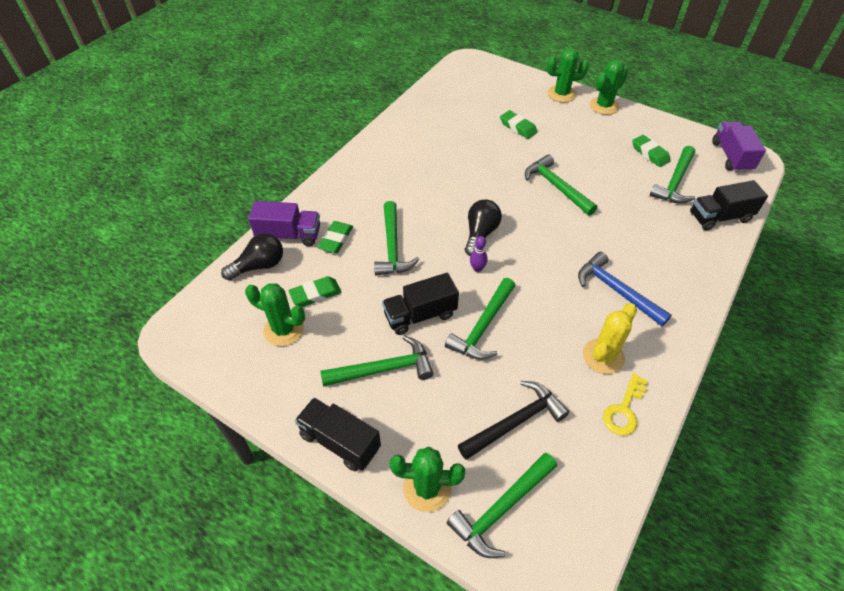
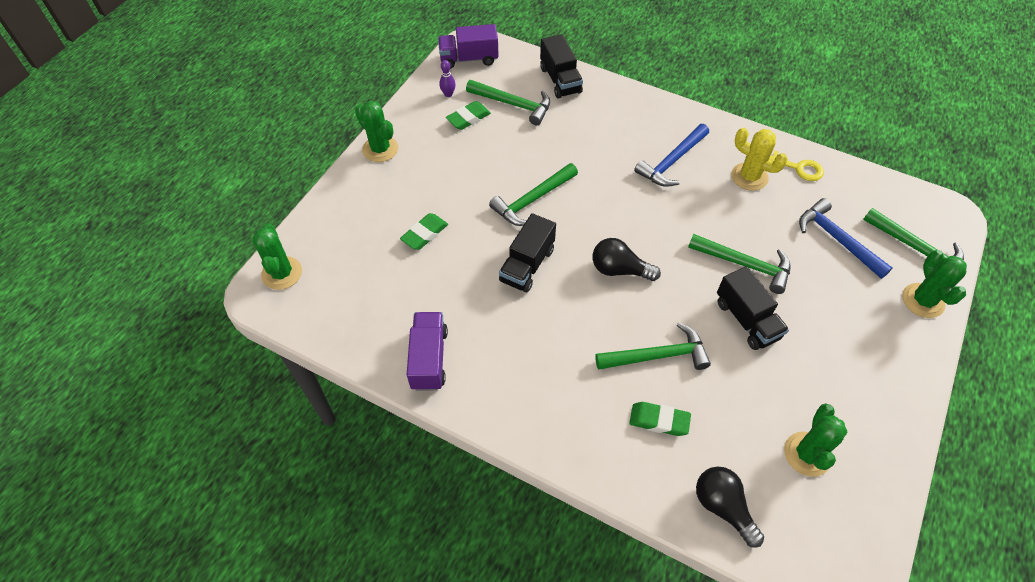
camera: 95 degrees left, 5 degrees up
purple truck [248,201,320,246] -> purple truck moved to [407,312,448,391]
green eraser [288,276,342,307] -> none
black truck [295,397,381,471] -> black truck moved to [499,213,556,292]
green hammer [320,335,434,387] -> none
black hammer [458,381,569,460] -> blue hammer [799,198,892,279]
purple bowling pin [470,236,488,272] -> purple bowling pin moved to [439,60,456,97]
green cactus [547,48,589,102] -> green cactus moved to [252,223,302,290]

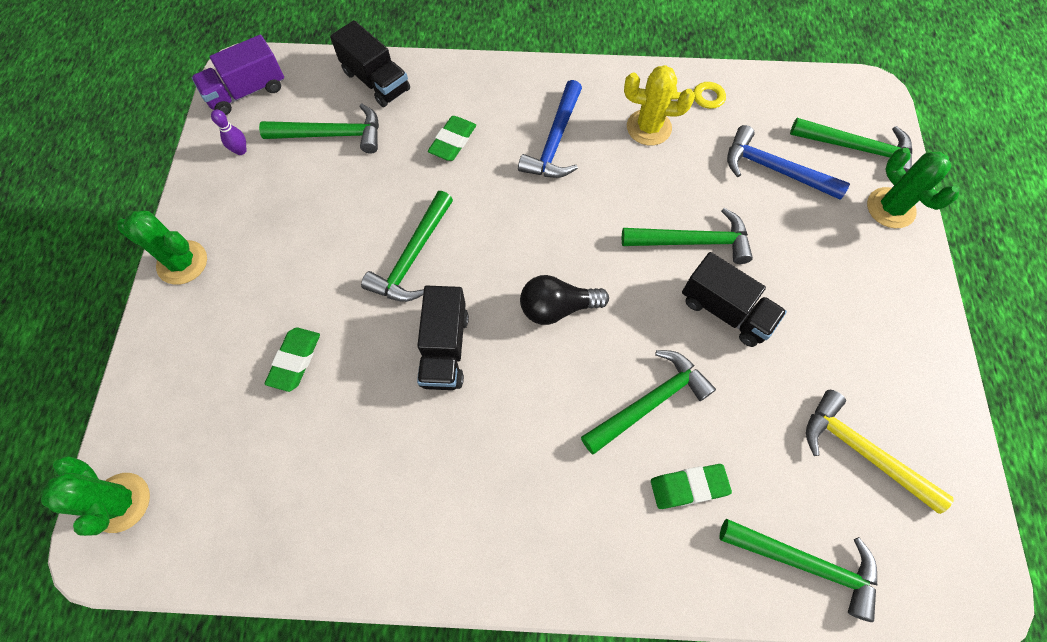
camera: 25 degrees left, 10 degrees up
purple truck [407,312,448,391] -> none
green eraser [446,101,491,130] -> green eraser moved to [428,116,476,161]
black light bulb [696,466,764,548] -> green hammer [720,519,877,622]
green cactus [784,403,847,477] -> yellow hammer [806,390,953,514]

